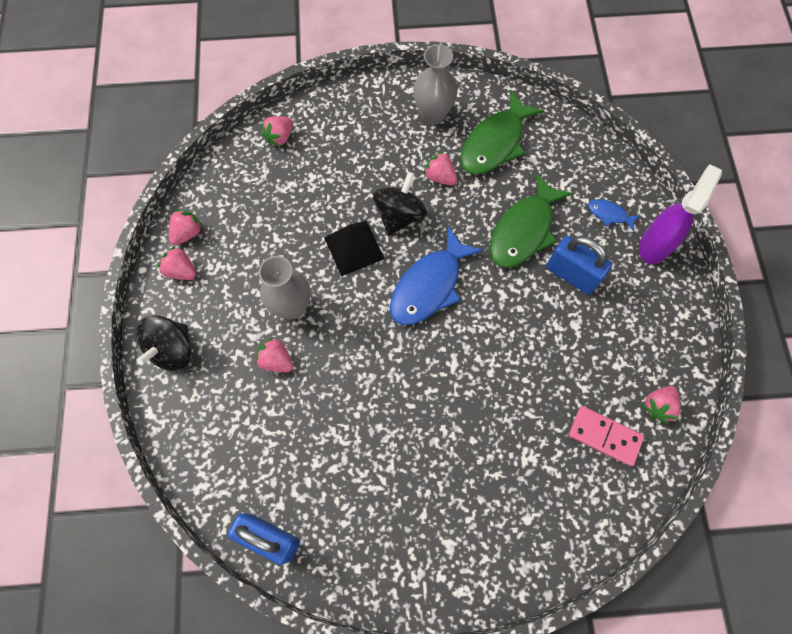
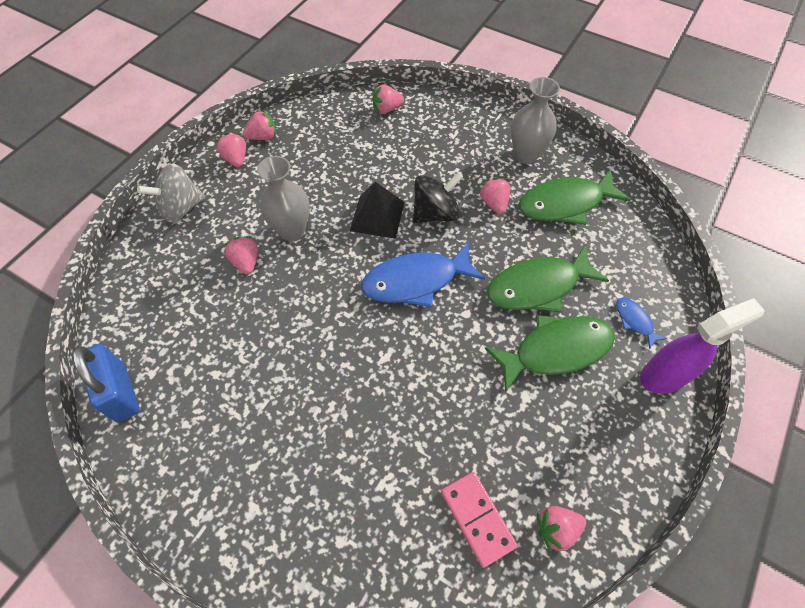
camera: 35 degrees right, 10 degrees down
black spinning top [136,315,191,371] -> grey spinning top [137,163,205,223]
blue padlock [546,236,612,295] -> green fish [485,315,615,393]

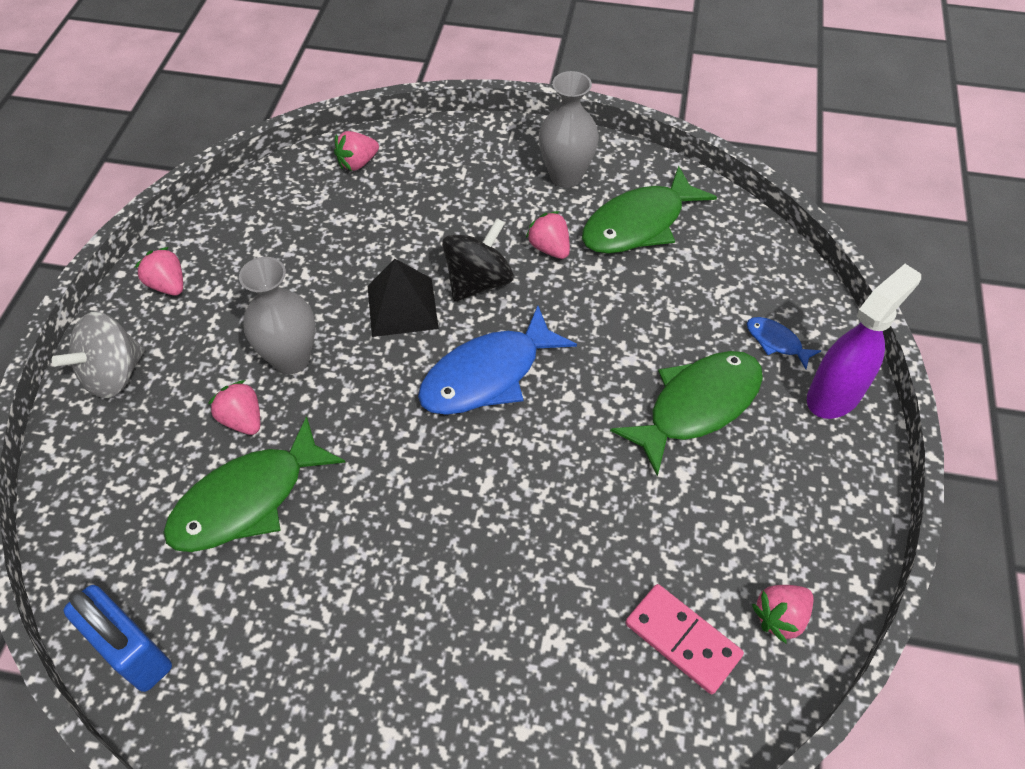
camera: 20 degrees left, 5 degrees down
pink strawberry [243,110,276,140] -> none
green fish [487,244,609,313] -> green fish moved to [163,416,345,552]

